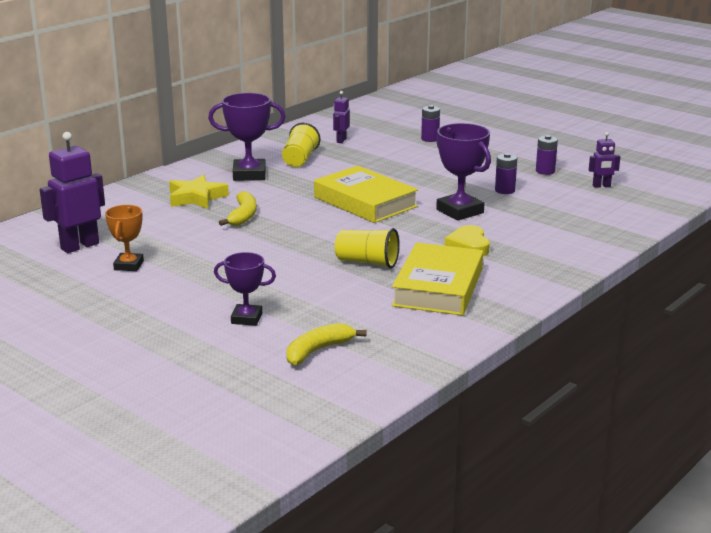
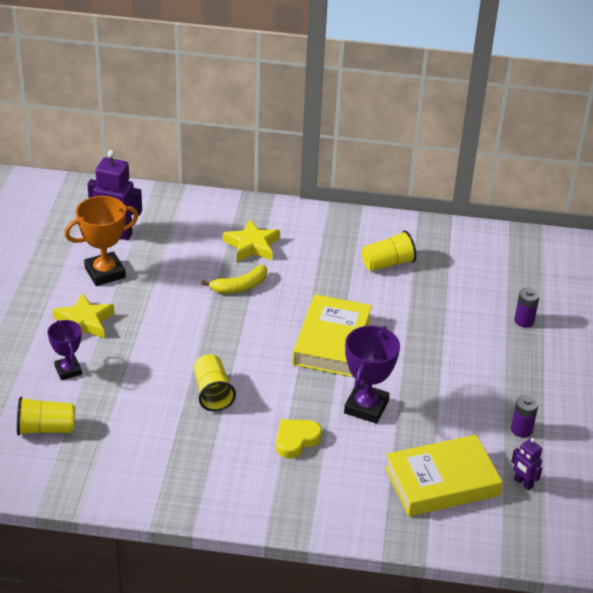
camera: 55 degrees right, 15 degrees up
orange trophy [105,205,144,271] -> orange trophy [64,196,138,286], size x1.59
purple trophy [208,93,286,181] -> none
yellow banana [286,323,366,365] -> yellow cup [17,397,75,436]
purple robot [333,91,350,143] -> none
yellow book [392,243,483,316] -> yellow book moved to [385,435,503,516]
purple battery [495,153,517,194] -> none
none -> yellow star [52,293,115,338]

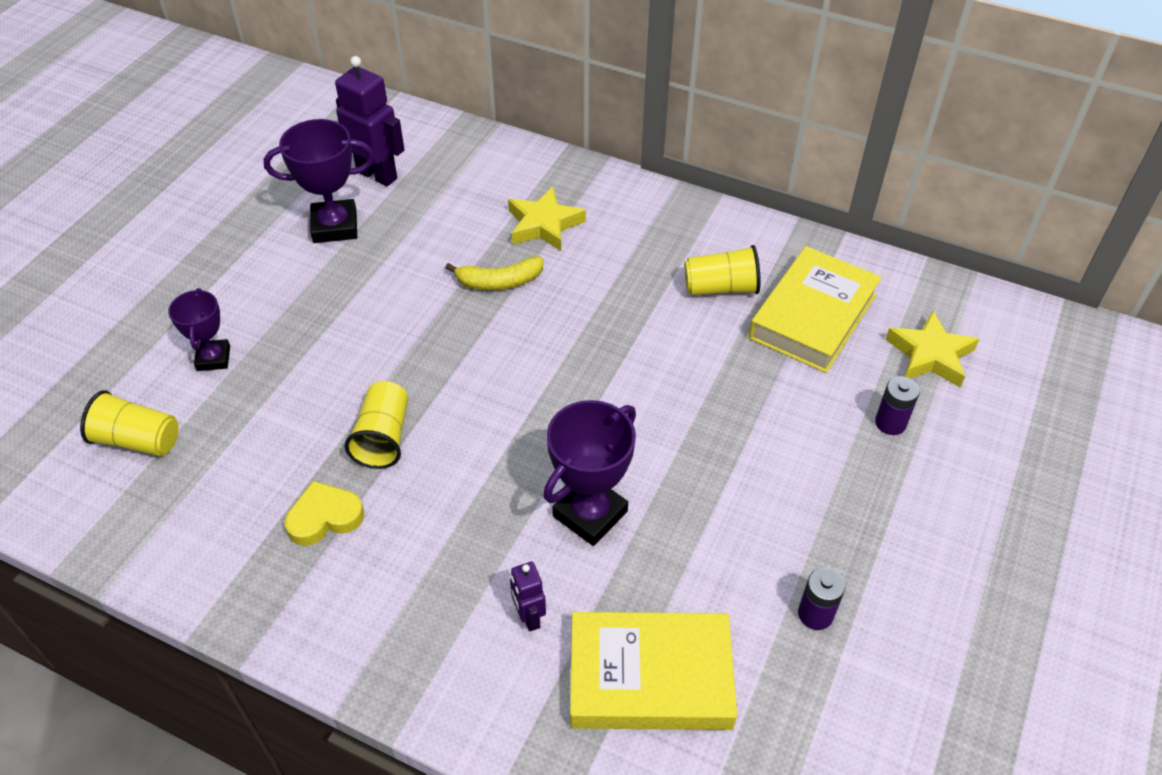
camera: 20 degrees right, 10 degrees up
yellow star [52,293,115,338] -> yellow star moved to [885,311,979,388]
orange trophy [64,196,138,286] -> purple trophy [264,119,375,243]
yellow heart [276,419,322,459] -> yellow heart moved to [285,481,364,546]
yellow book [292,294,372,377] -> yellow book moved to [749,246,882,373]
purple robot [511,438,542,490] -> purple robot moved to [510,562,546,631]

